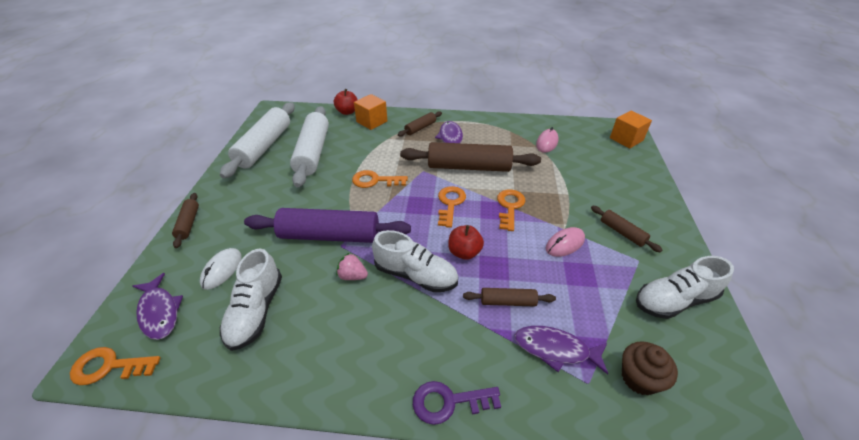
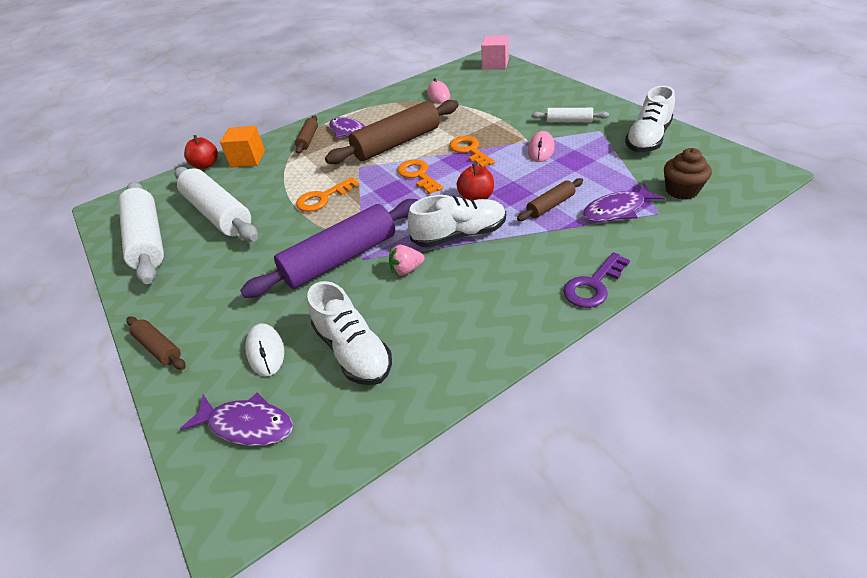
camera: 35 degrees left, 0 degrees up
orange key [70,347,161,385] -> none
brown rolling pin [591,206,662,253] -> white rolling pin [531,108,609,122]
orange cube [610,111,652,149] -> pink cube [481,35,509,69]

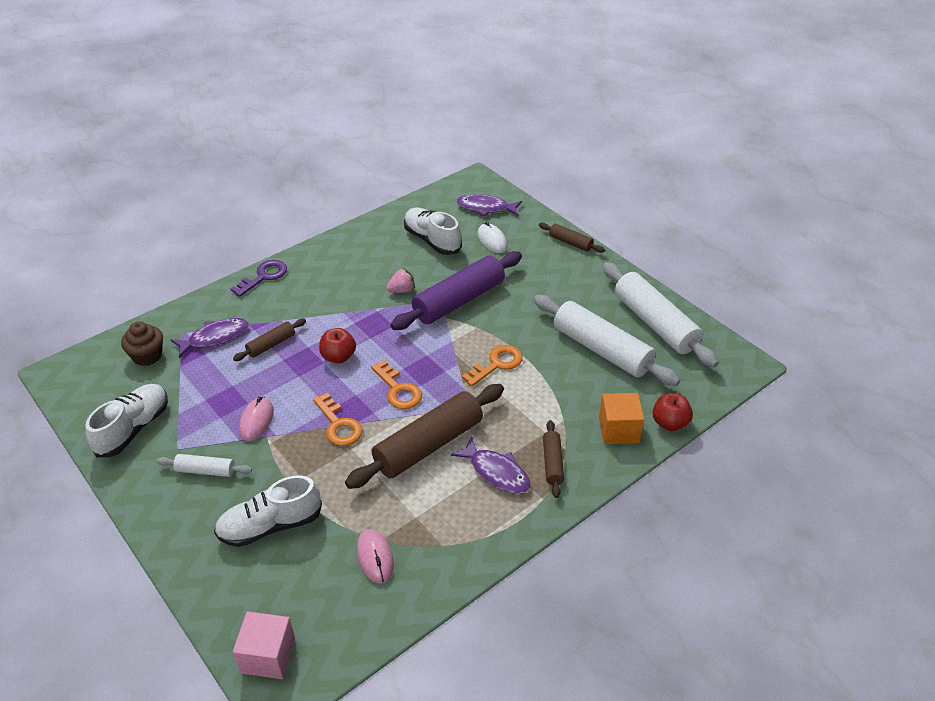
camera: 170 degrees right, 0 degrees up
white shoe [408,195,506,247] -> white shoe moved to [214,475,322,547]

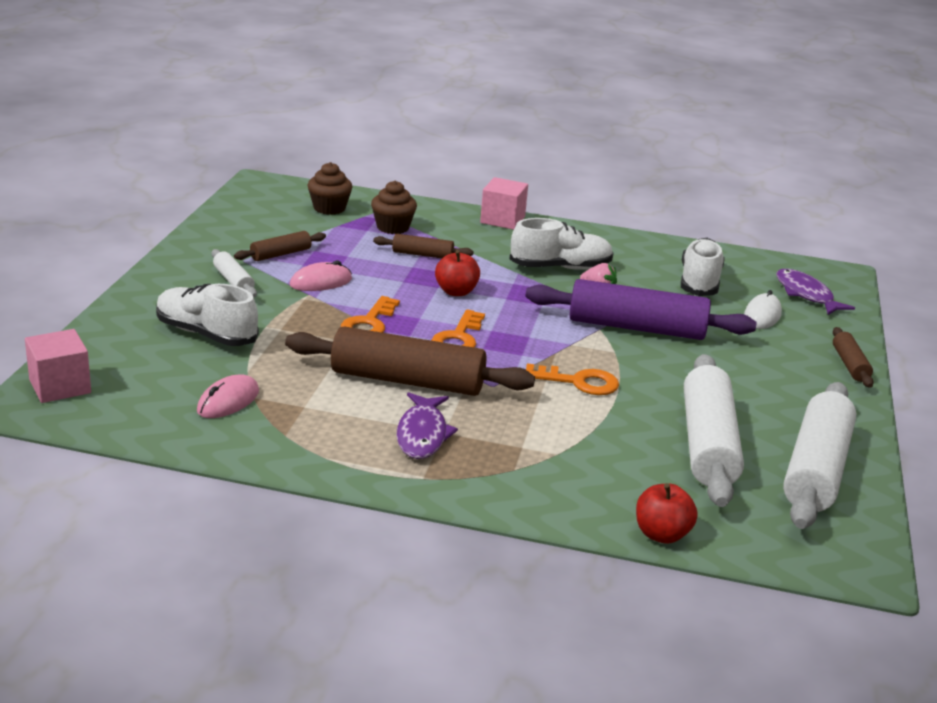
camera: 50 degrees right, 15 degrees down
white shoe [85,384,168,457] -> white shoe moved to [509,218,614,270]
purple fish [171,318,249,358] -> brown cupcake [371,181,417,234]
purple key [231,260,287,297] -> pink cube [480,177,528,230]
brown rolling pin [543,420,564,498] -> brown rolling pin moved to [234,231,326,261]
orange cube [599,393,644,444] -> none

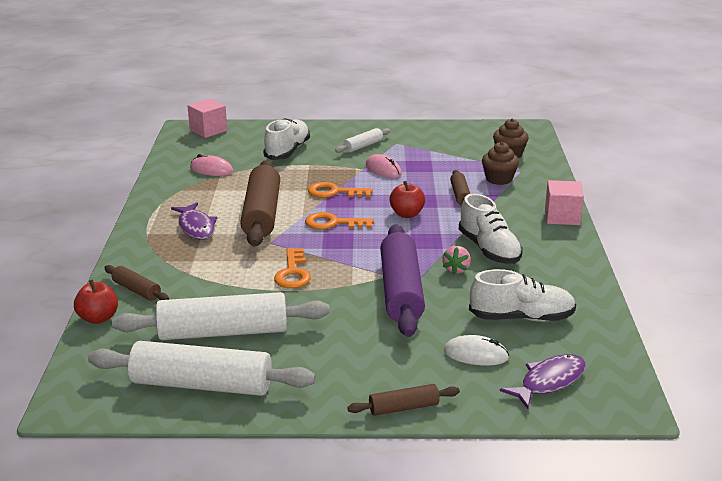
camera: 80 degrees right, 0 degrees up
brown rolling pin [234,231,326,261] -> brown rolling pin moved to [104,265,169,301]
purple fish [396,392,458,459] -> purple fish turned 105 degrees counterclockwise [171,202,217,240]

